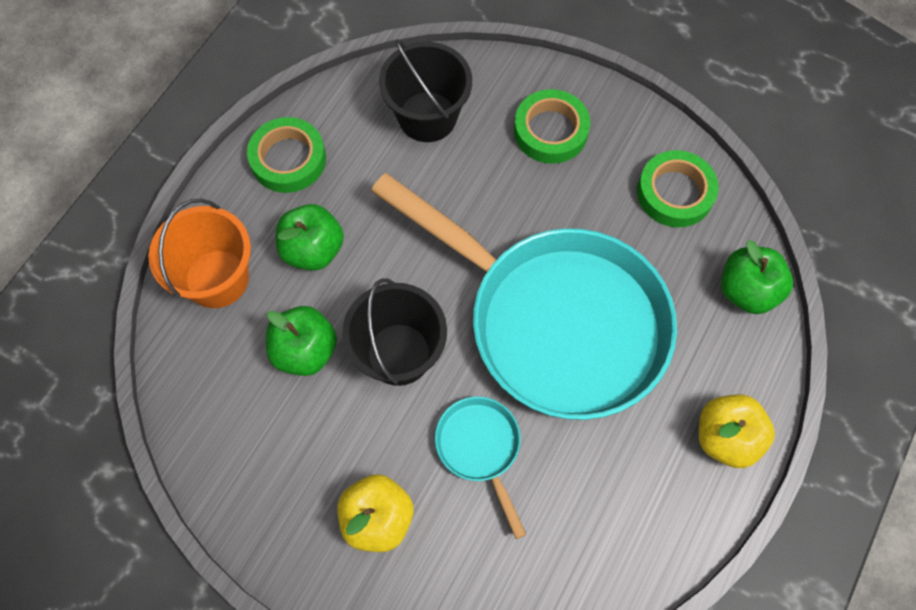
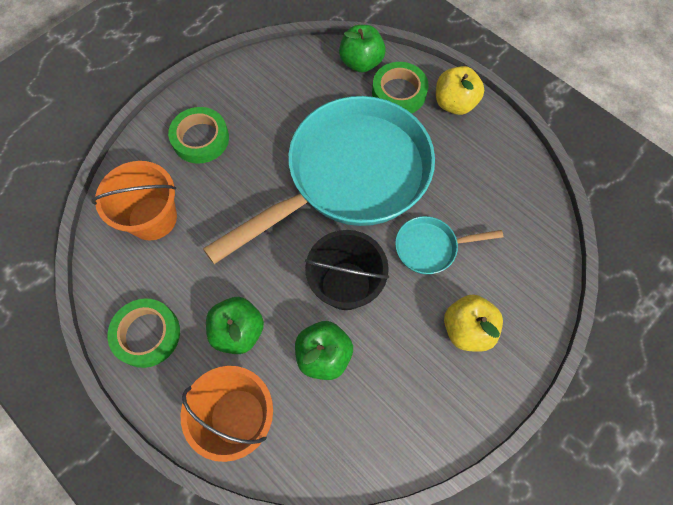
camera: 75 degrees left, 0 degrees up
black bucket [379,39,472,142] -> orange bucket [91,161,177,241]
green tape [637,150,719,227] -> green tape moved to [372,62,429,113]

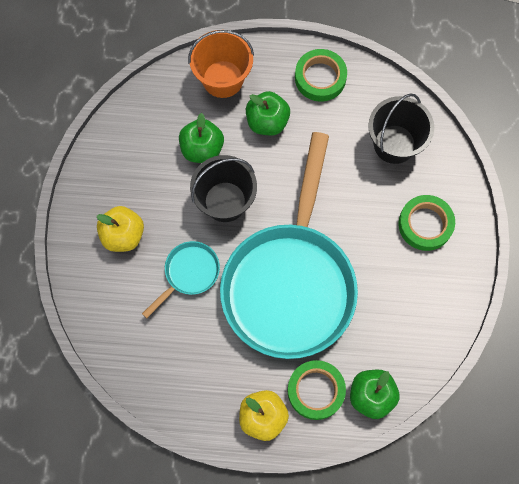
camera: 140 degrees right, 5 degrees up
orange bucket [91,161,177,241] -> black bucket [368,93,434,164]

